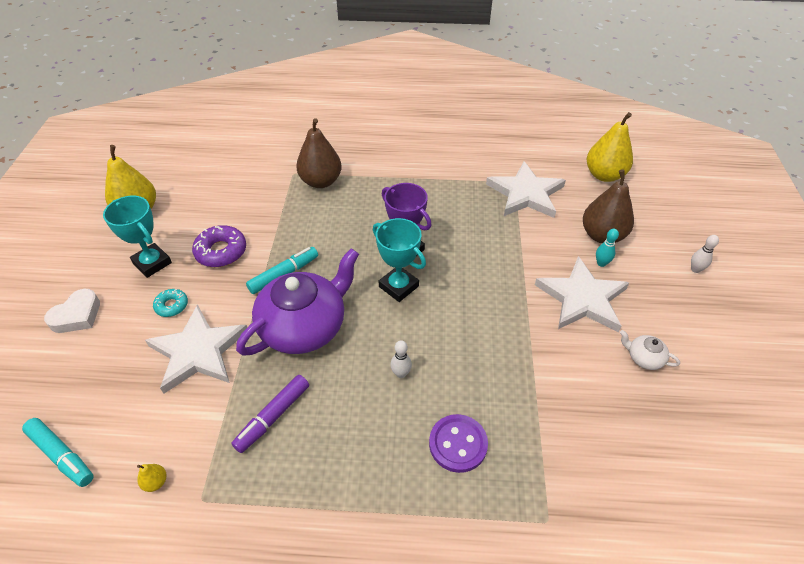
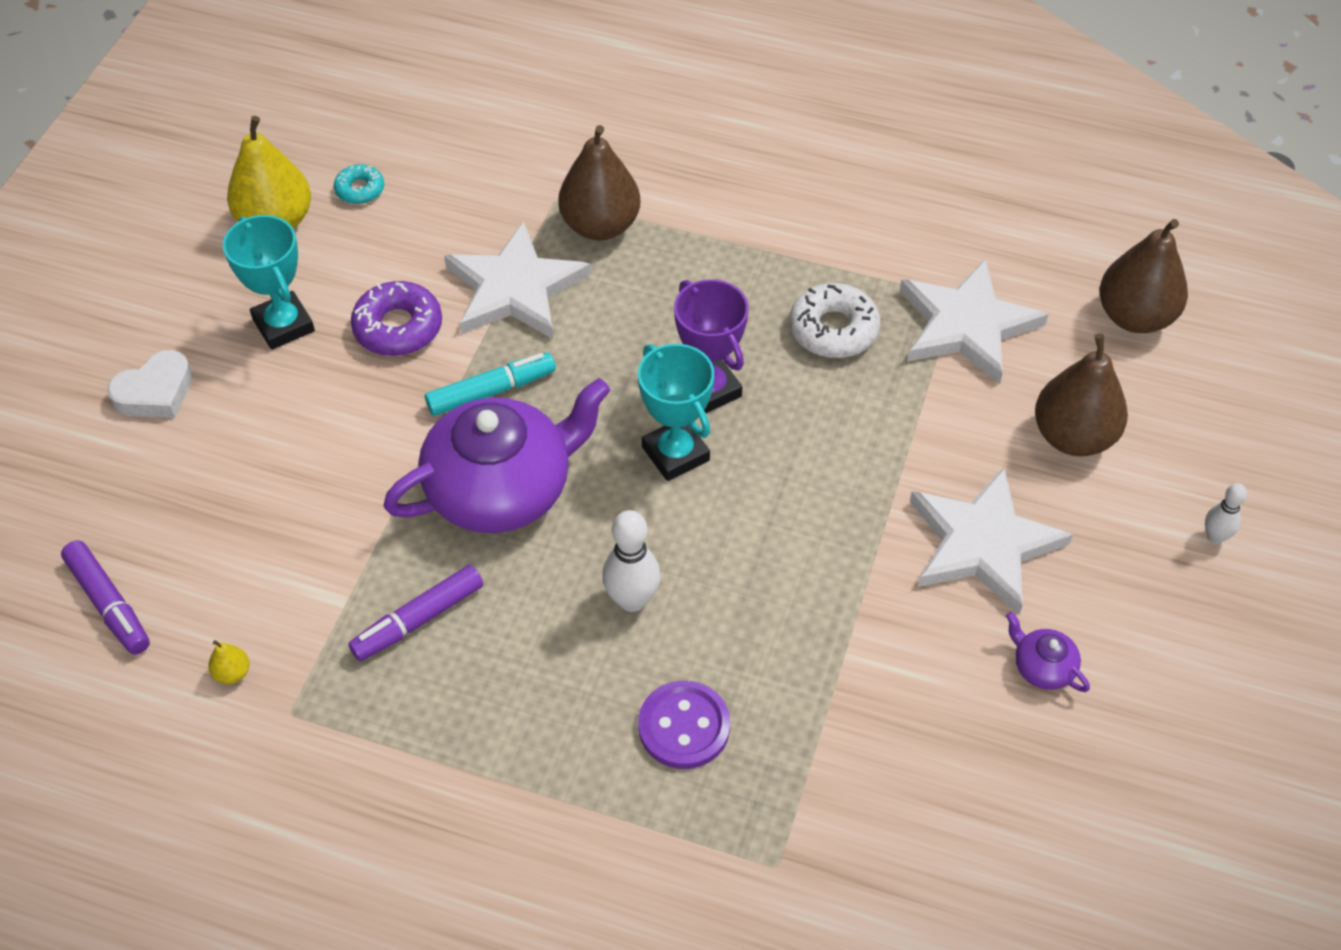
camera: 15 degrees right, 5 degrees up
turquoise marker [22,418,94,487] -> purple marker [61,540,150,655]
white star [145,304,247,394] -> white star moved to [444,221,591,339]
turquoise donut [153,289,188,317] -> turquoise donut moved to [334,164,384,204]
white bowling pin [390,340,412,378] -> white bowling pin [602,510,660,612], size x1.66
yellow pear [587,112,633,182] -> brown pear [1099,219,1188,333]
turquoise bowling pin [596,229,619,267] -> none
white teapot [620,330,680,370] -> purple teapot [1006,612,1090,692]
none -> white donut [790,283,880,358]

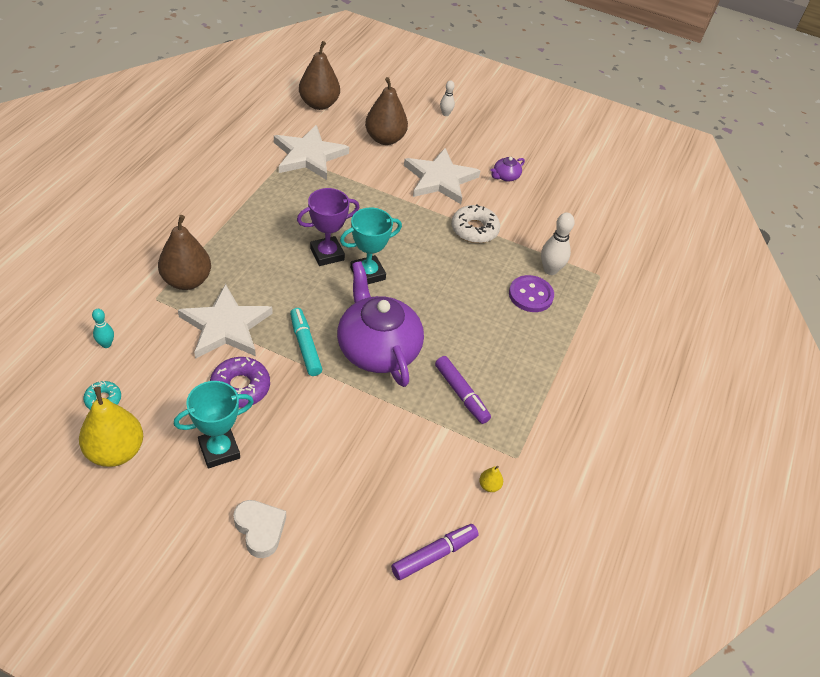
camera: 90 degrees left, 5 degrees down
white bowling pin [602,510,660,612] -> white bowling pin moved to [541,213,575,275]
white donut [790,283,880,358] -> white donut moved to [451,204,500,243]
none -> turquoise bowling pin [92,309,114,348]

